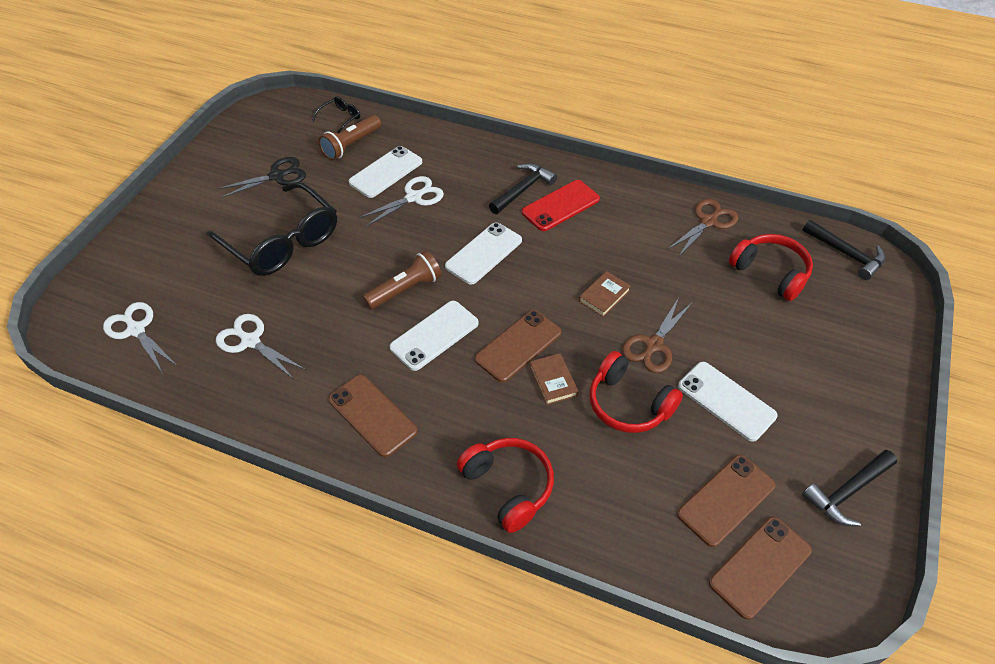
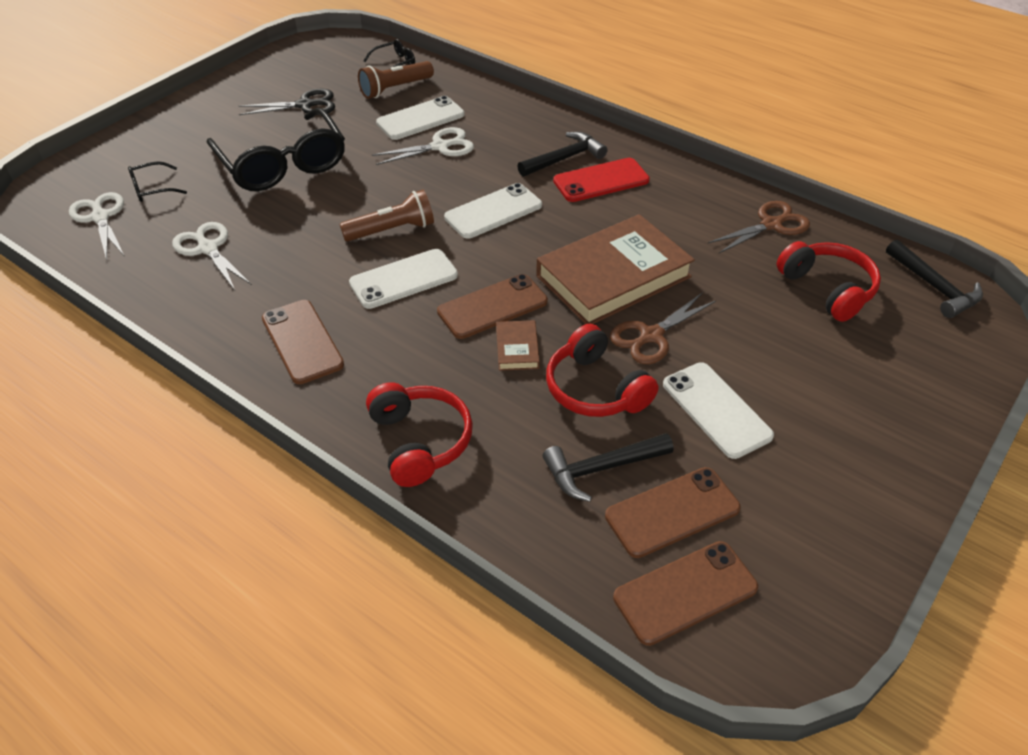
camera: 15 degrees right, 5 degrees down
brown book [579,271,631,317] -> brown book [536,214,695,324], size x2.39
black hammer [802,450,897,527] -> black hammer moved to [543,433,674,502]
none -> black glasses [128,161,187,202]

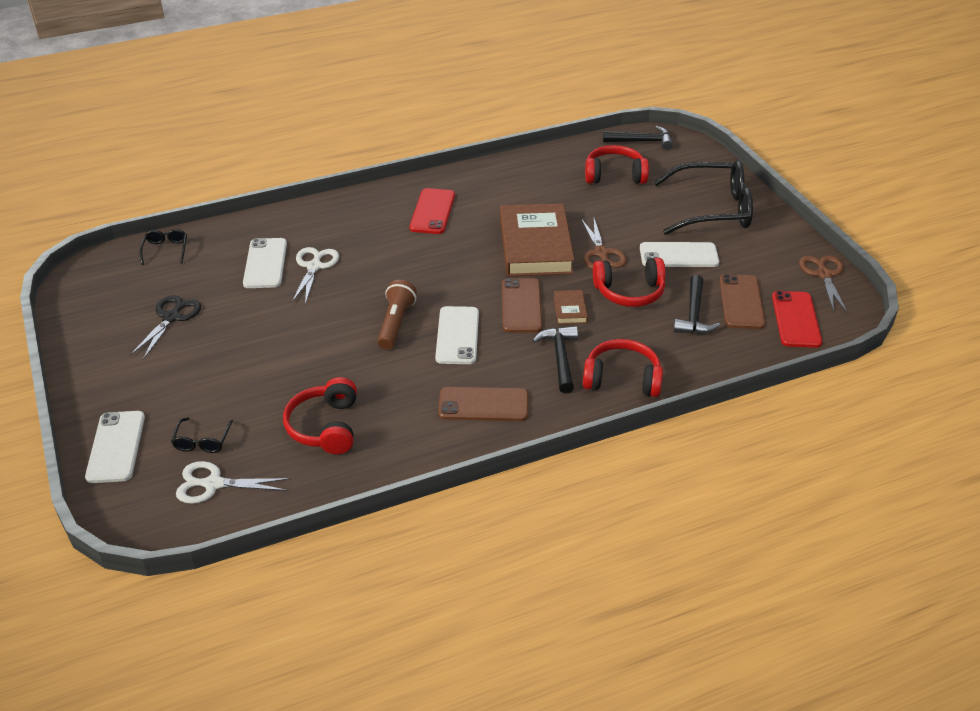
camera: 60 degrees left, 5 degrees down
white scissors [172,222,252,290] -> red headphones [283,377,357,454]
black glasses [207,108,345,191] -> black glasses moved to [654,160,753,235]
brown flashlight [358,61,434,99] -> none
white phone [444,183,542,239] -> white phone moved to [85,411,145,483]
brown book [496,320,540,371] -> brown book turned 60 degrees clockwise [554,290,588,324]
black hammer [517,132,608,177] -> black hammer moved to [532,326,578,393]
brown phone [613,541,758,646] -> red phone [772,291,822,348]
brown scissors [708,201,810,253] -> brown scissors moved to [799,255,848,313]

